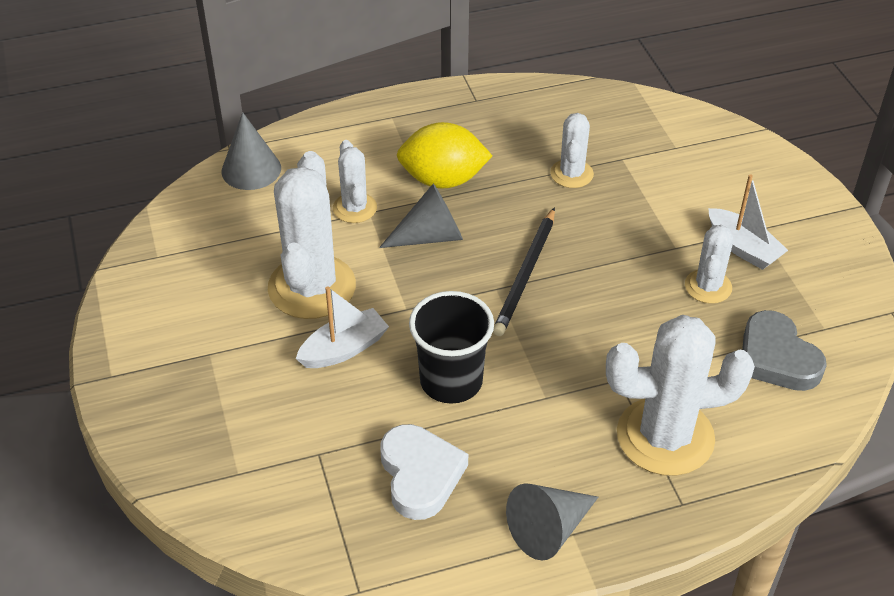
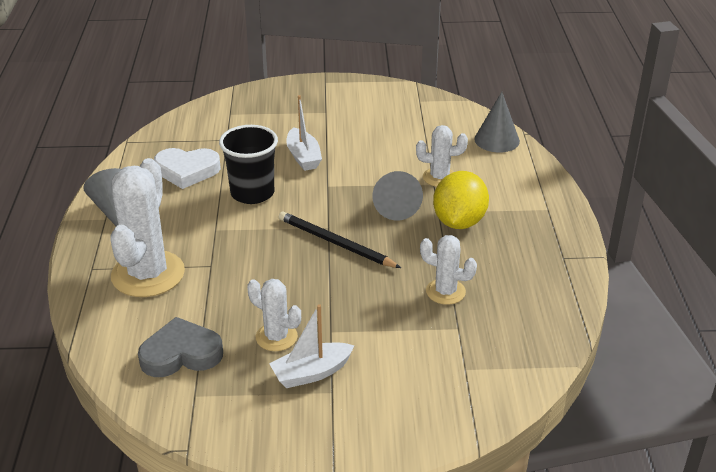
camera: 105 degrees right, 10 degrees down
white cactus [268,151,356,319] -> none

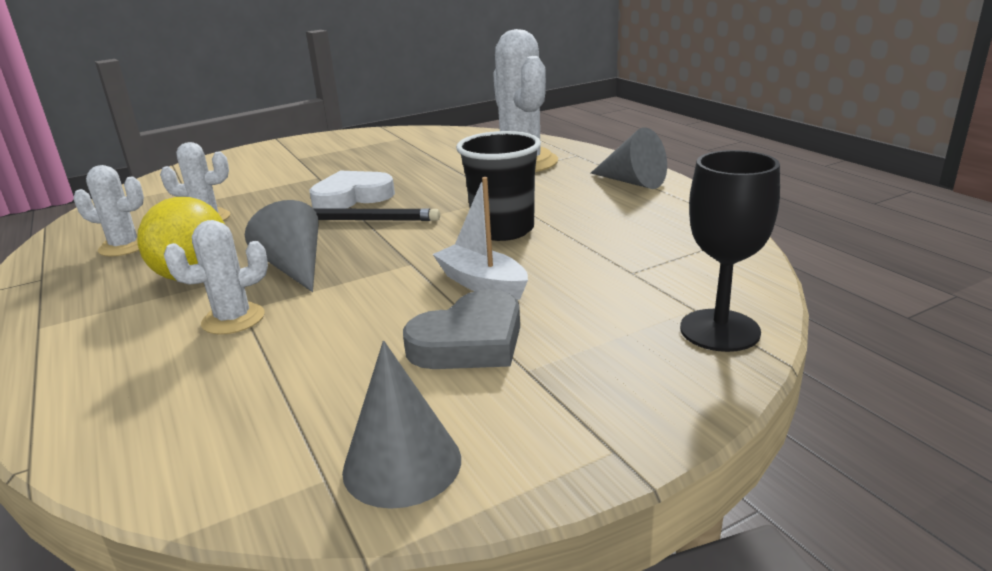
camera: 155 degrees right, 10 degrees down
grey heart [138,317,223,377] -> grey heart moved to [403,289,520,369]
white heart [154,148,221,189] -> white heart moved to [310,171,395,209]
white cactus [247,279,301,351] -> white cactus moved to [73,165,144,257]
white boat [269,304,354,388] -> none
grey cone [474,92,520,152] -> grey cone moved to [342,341,461,509]
none -> black goblet [680,150,780,352]

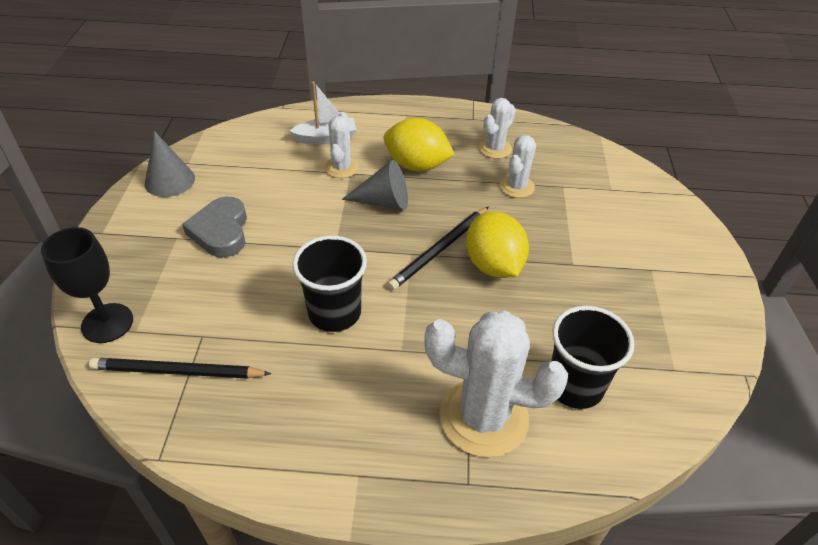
camera: 120 degrees right, 20 degrees up
white heart [310,171,395,209] -> yellow lemon [466,212,529,278]
white boat [433,177,528,300] -> white boat moved to [289,81,357,145]
grey cone [591,127,667,189] -> none
none -> black pencil [89,358,271,379]
none -> black cup [551,306,634,409]

